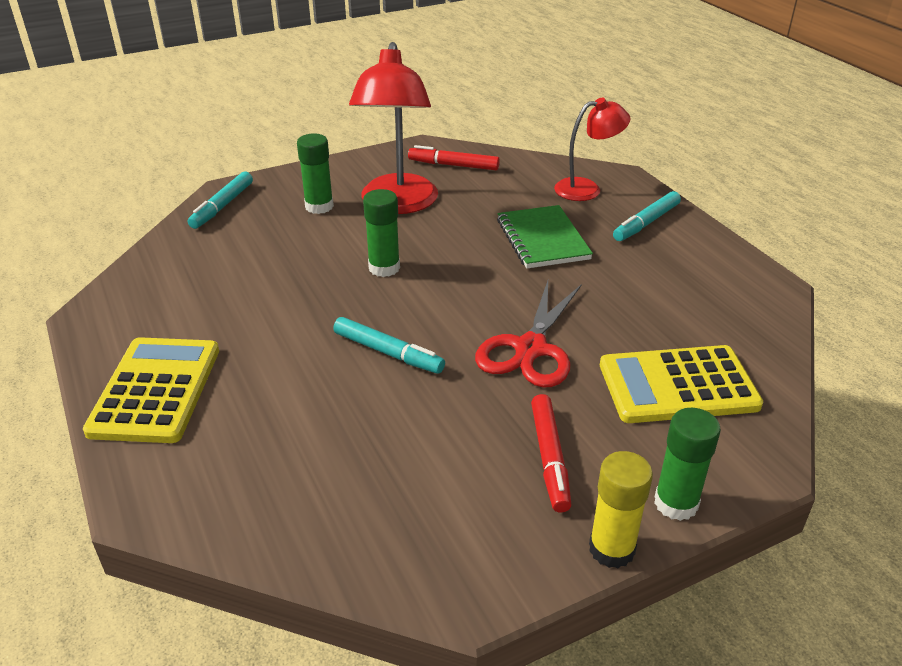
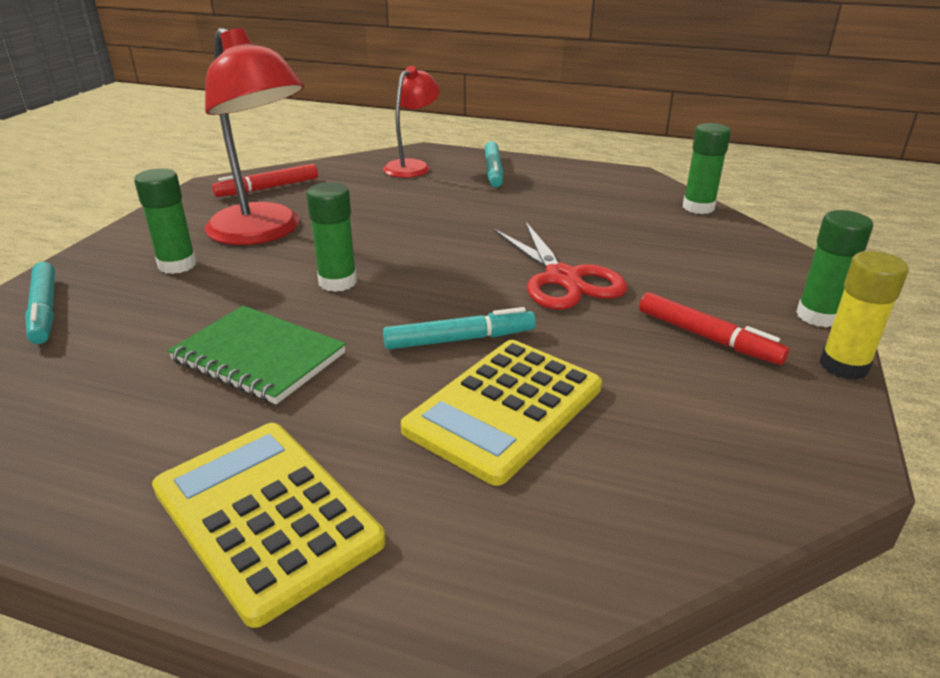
camera: 45 degrees left, 5 degrees down
green notebook [497,205,593,268] -> green notebook moved to [168,306,346,404]
yellow calculator [600,345,763,423] -> yellow calculator moved to [401,340,602,486]
none -> green glue stick [683,123,731,214]

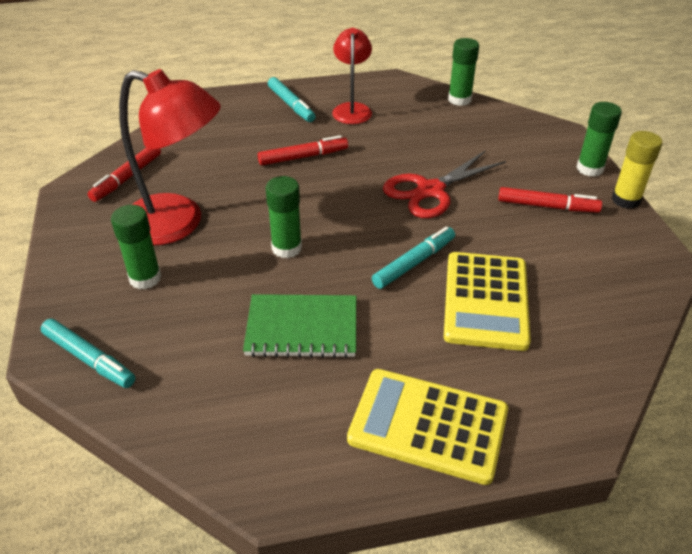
camera: 30 degrees left, 10 degrees up
red lamp [383,66,440,178] -> red lamp moved to [332,28,372,124]
red scissors [493,221,628,310] -> red scissors turned 105 degrees clockwise [383,150,506,218]
none -> red marker [258,135,348,165]

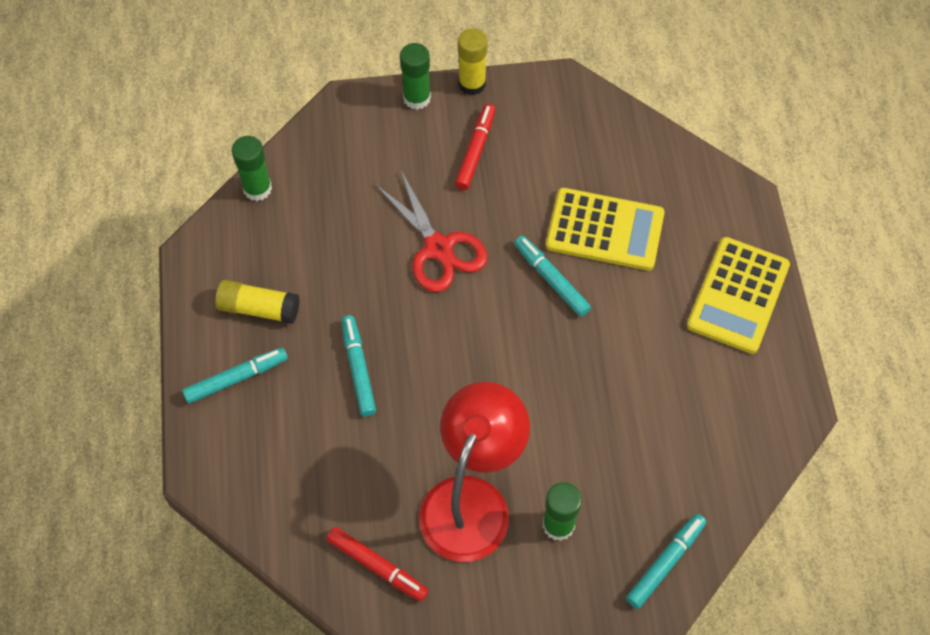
camera: 85 degrees left, 20 degrees up
green notebook [243,294,356,358] -> none
red marker [258,135,348,165] -> turquoise marker [341,315,376,416]
green glue stick [266,176,302,258] -> none
red lamp [332,28,372,124] -> yellow glue stick [215,280,300,324]

